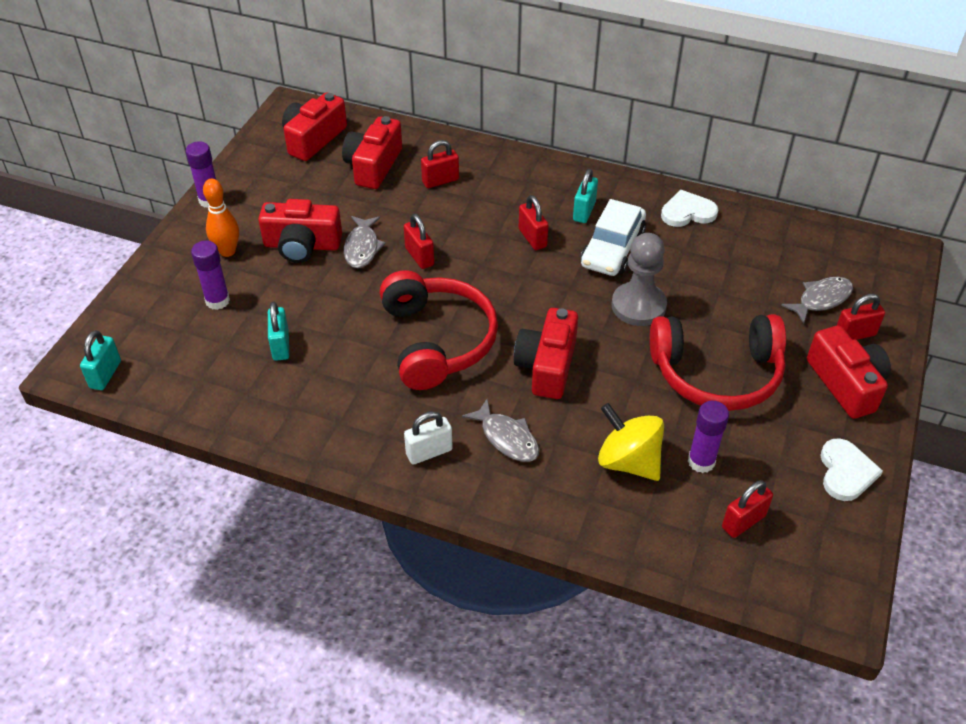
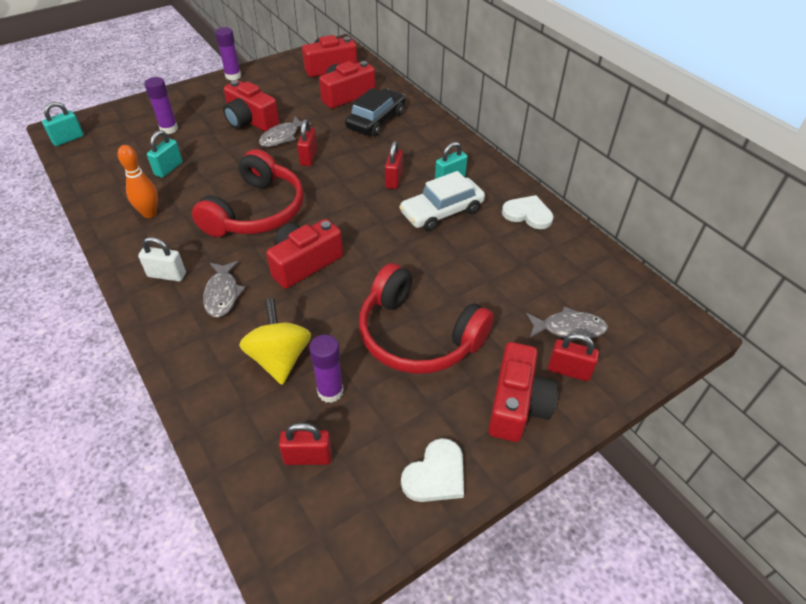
camera: 35 degrees right, 0 degrees up
orange bowling pin [203,179,239,257] -> orange bowling pin moved to [117,145,158,218]
red padlock [421,140,459,188] -> black car [345,88,406,136]
grey pawn [612,233,667,326] -> none

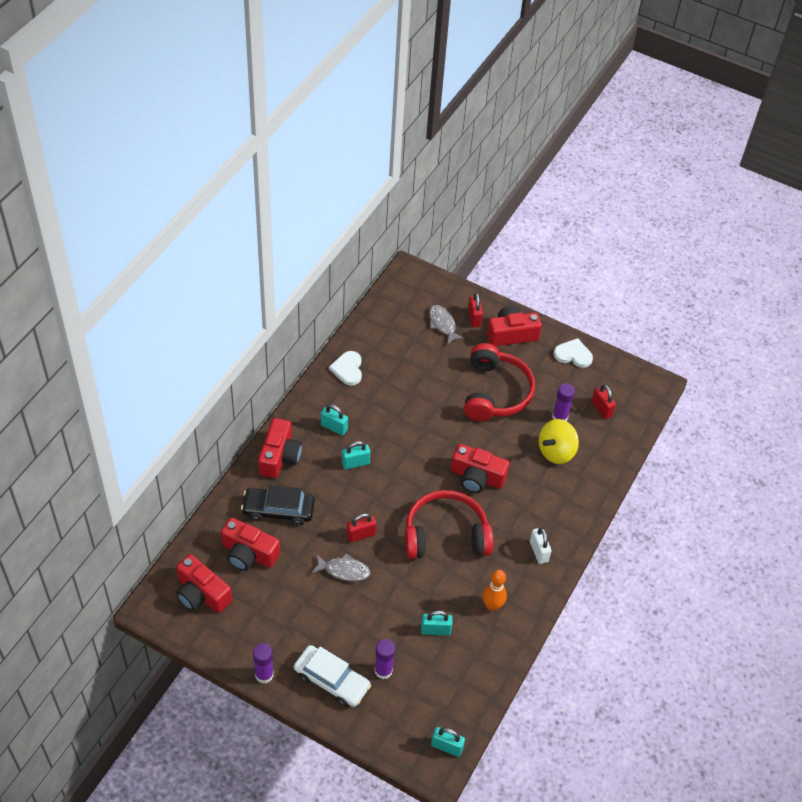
camera: 120 degrees left, 5 degrees up
grey fish [203,261,245,317] -> none
red camera [223,80,279,132] -> red camera moved to [258,418,302,478]
red padlock [385,141,403,189] -> turquoise padlock [342,441,370,469]
white car [399,171,485,231] -> white car moved to [294,645,371,707]

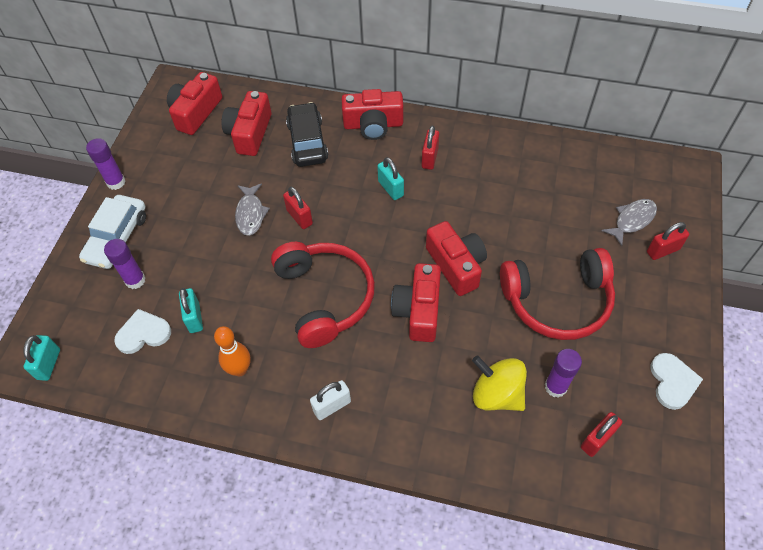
camera: 80 degrees right, 5 degrees up
turquoise padlock [321,404,348,436] -> red padlock [422,126,439,170]
white heart [329,351,362,386] -> white heart moved to [114,309,171,354]
red camera [487,306,542,346] -> red camera moved to [426,221,487,296]

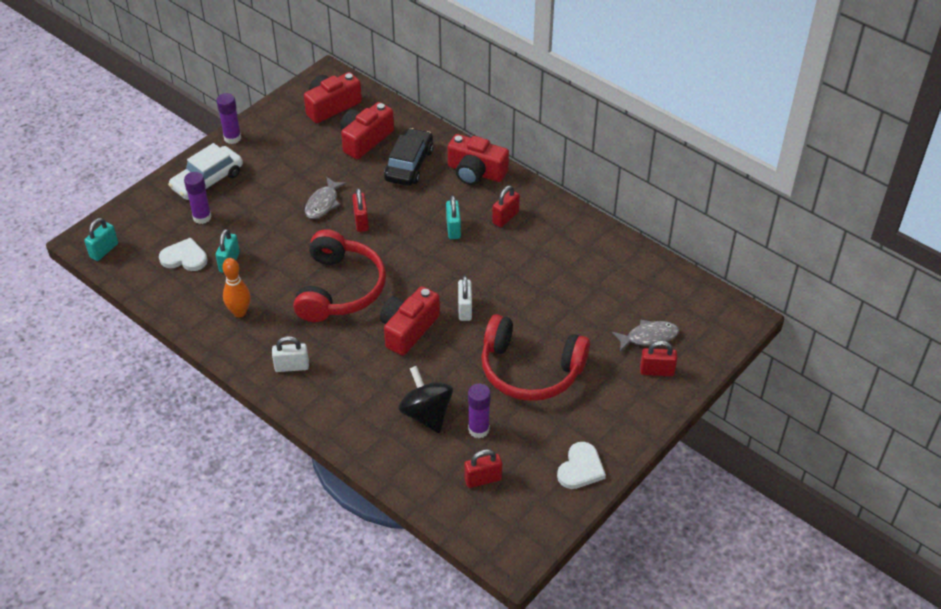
camera: 25 degrees right, 10 degrees down
red camera [426,221,487,296] -> white padlock [458,276,472,321]
yellow spinning top [472,355,527,411] -> black spinning top [398,366,453,433]

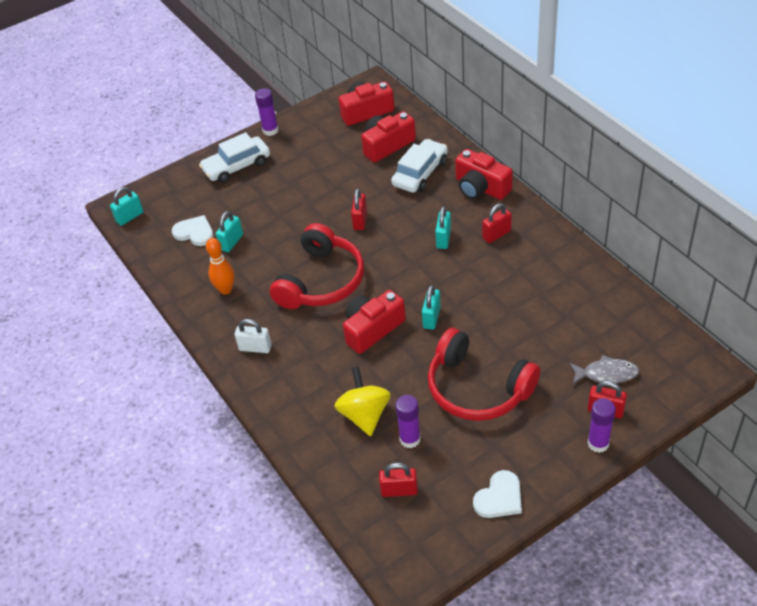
camera: 20 degrees right, 0 degrees up
purple glue stick [184,172,212,224] -> purple glue stick moved to [588,398,616,453]
grey fish [305,177,347,219] -> none
black car [384,128,434,186] -> white car [391,139,448,193]
black spinning top [398,366,453,433] -> yellow spinning top [334,367,391,436]
white padlock [458,276,472,321] -> turquoise padlock [422,285,441,330]

